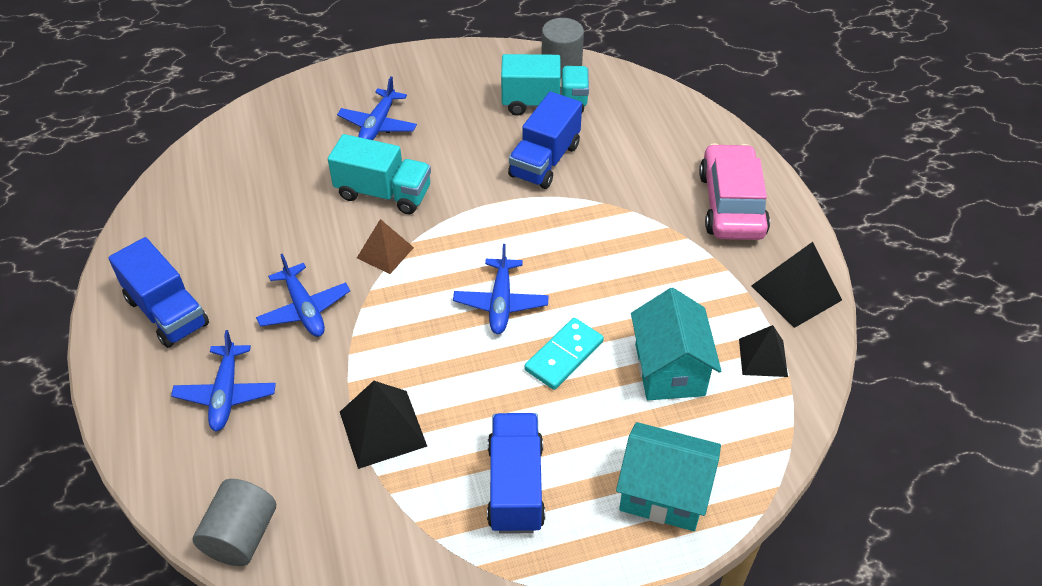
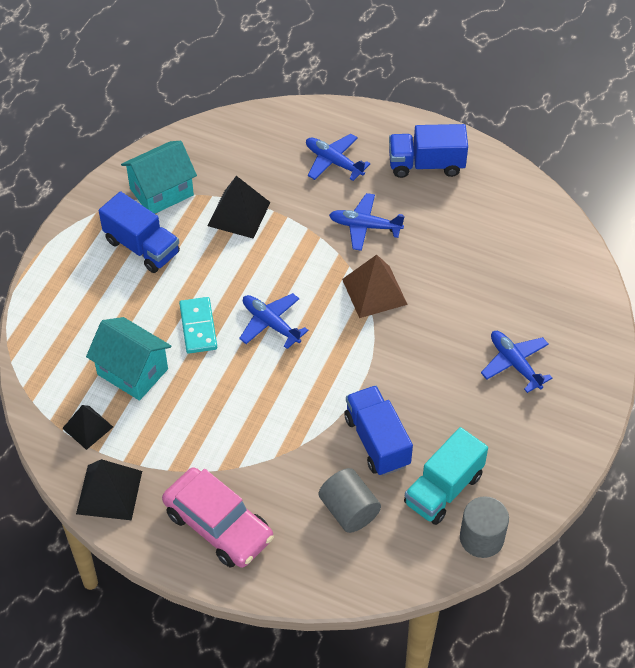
camera: 130 degrees right, 5 degrees up
grey cylinder [193,479,276,566] -> grey cylinder moved to [319,468,381,533]
turquoise truck [328,134,431,214] -> none
brown pyramid [357,219,414,274] -> brown pyramid [342,255,408,318], size x1.50
turquoise house [616,422,721,531] -> turquoise house moved to [121,141,197,214]

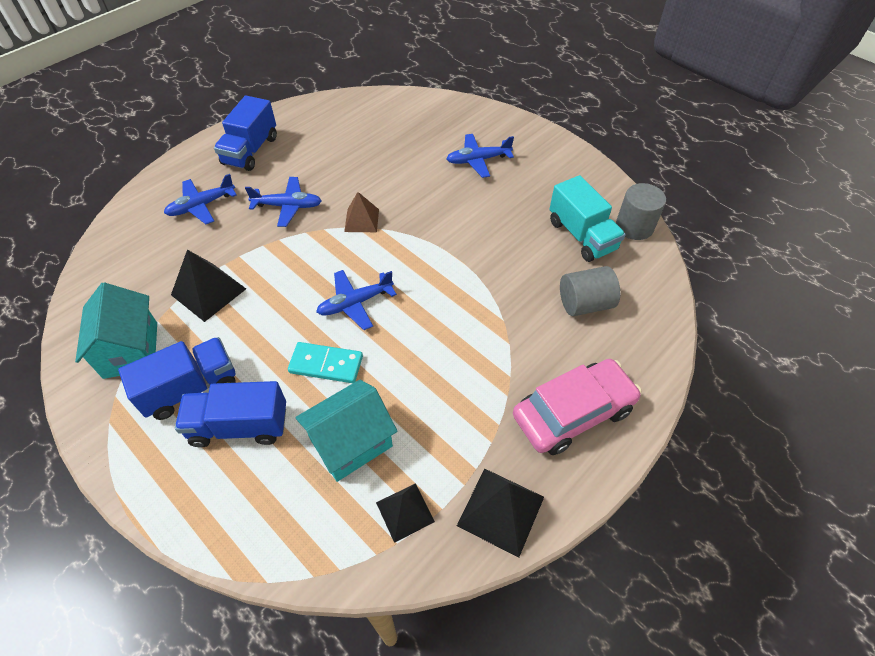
camera: 70 degrees left, 0 degrees up
blue plane [329,193,405,251] -> blue plane turned 120 degrees counterclockwise [245,177,322,227]
brown pyramid [342,255,408,318] -> brown pyramid [344,192,379,232], size x0.67
blue truck [344,385,413,476] -> blue truck moved to [175,381,286,447]

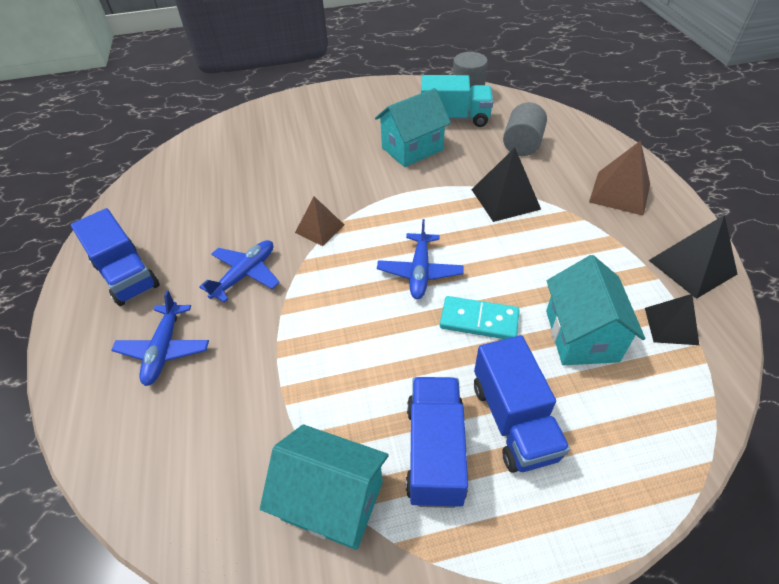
camera: 55 degrees left, 5 degrees down
black pyramid [171,250,246,322] -> black pyramid moved to [471,148,541,222]
blue truck [175,381,286,447] -> blue truck turned 45 degrees counterclockwise [474,336,570,473]
turquoise domino [288,342,363,383] -> turquoise domino turned 60 degrees clockwise [440,296,520,339]
blue plane [446,134,514,178] -> none
pink car [513,359,642,455] -> brown pyramid [589,140,650,216]
none -> turquoise house [375,88,451,167]

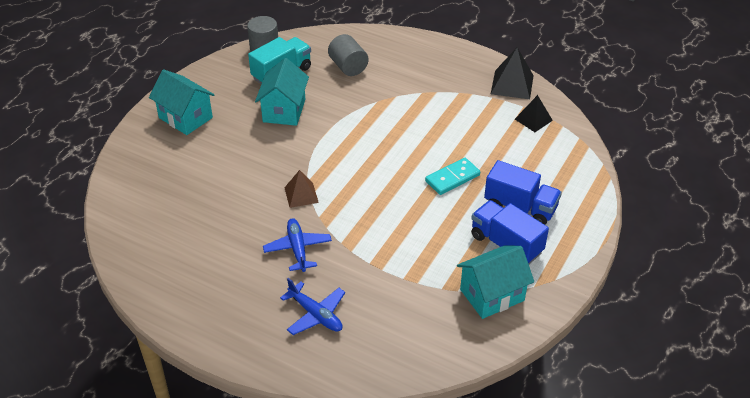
camera: 50 degrees left, 5 degrees down
blue truck [71,208,160,306] -> none
blue plane [377,219,464,299] -> none
black pyramid [471,148,541,222] -> none
turquoise house [546,255,645,365] -> turquoise house moved to [149,69,214,135]
brown pyramid [589,140,650,216] -> none

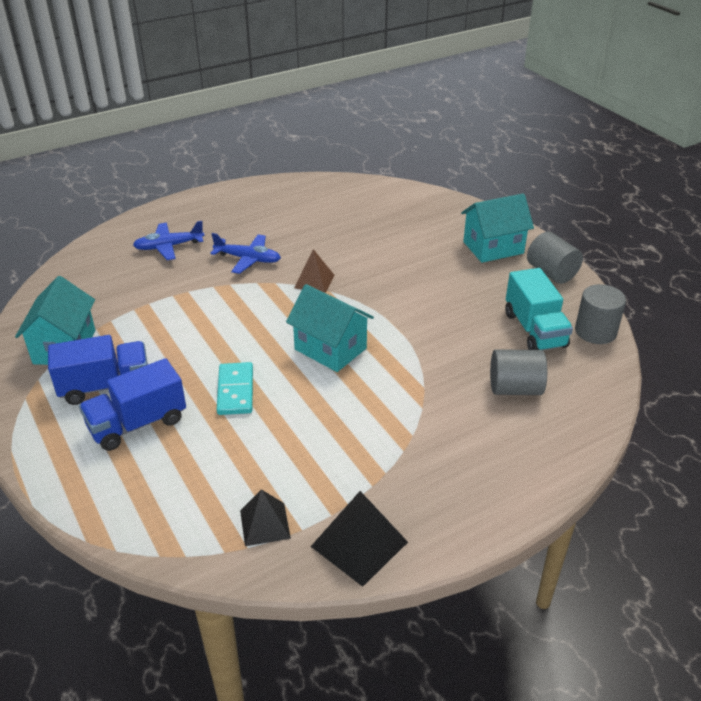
camera: 120 degrees right, 5 degrees down
turquoise house [255,58,309,126] -> turquoise house moved to [286,284,374,372]
none -> grey cylinder [527,232,583,284]

